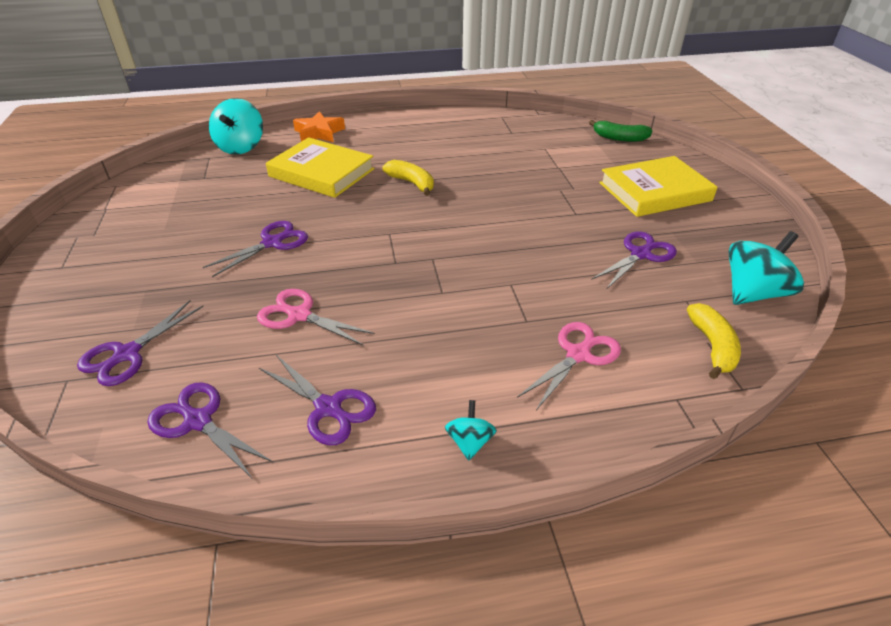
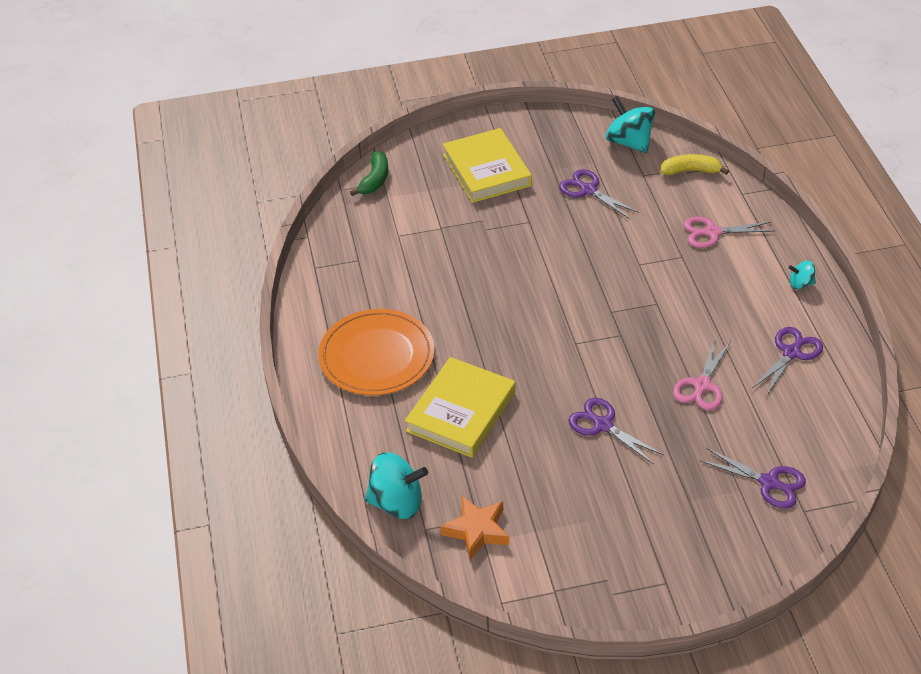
camera: 90 degrees left, 5 degrees up
purple scissors [147,382,273,479] -> none
orange star [293,111,345,142] -> orange star moved to [440,495,509,560]
yellow banana [382,160,434,196] -> none
pink scissors [517,322,621,410] -> pink scissors turned 45 degrees counterclockwise [683,217,775,248]
none -> orange plate [318,309,434,395]

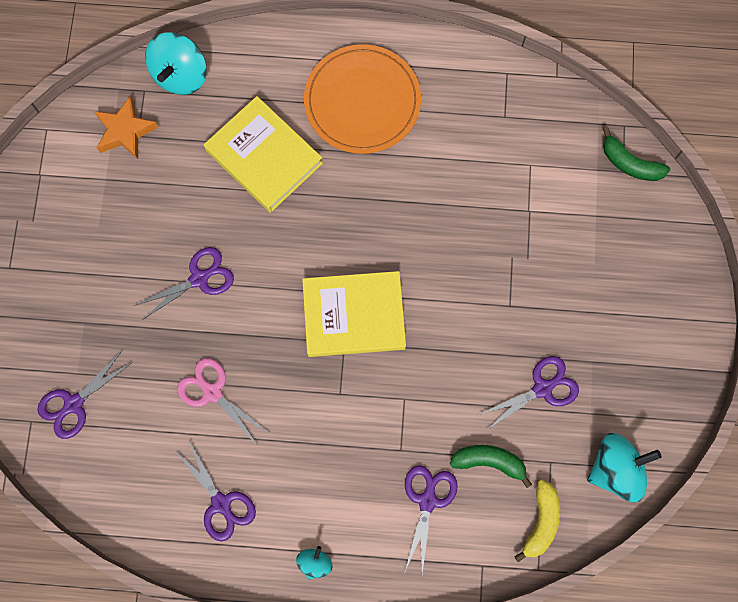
camera: 105 degrees right, 30 degrees up
yellow book [443,128,532,203] -> yellow book moved to [302,271,406,357]
pink scissors [683,217,775,248] -> purple scissors [405,465,458,574]
none -> green banana [450,445,532,488]

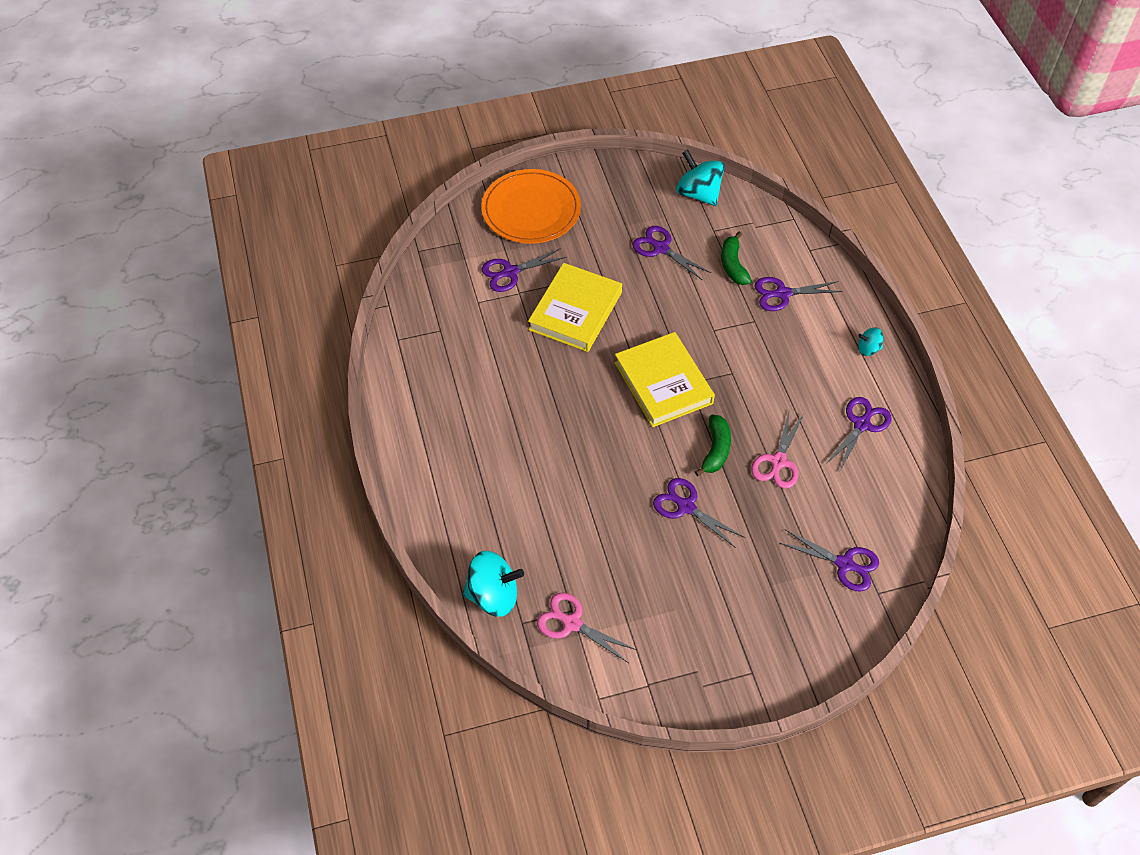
camera: 110 degrees left, 20 degrees down
orange star [94,96,159,159] -> pink scissors [537,592,637,663]
yellow book [204,96,323,213] -> yellow book moved to [528,263,622,352]
orange plate [304,44,421,154] -> orange plate moved to [481,169,581,244]
yellow banana [514,480,560,562] -> none
green banana [603,127,670,181] -> green banana moved to [695,414,731,476]
none -> purple scissors [482,248,567,292]

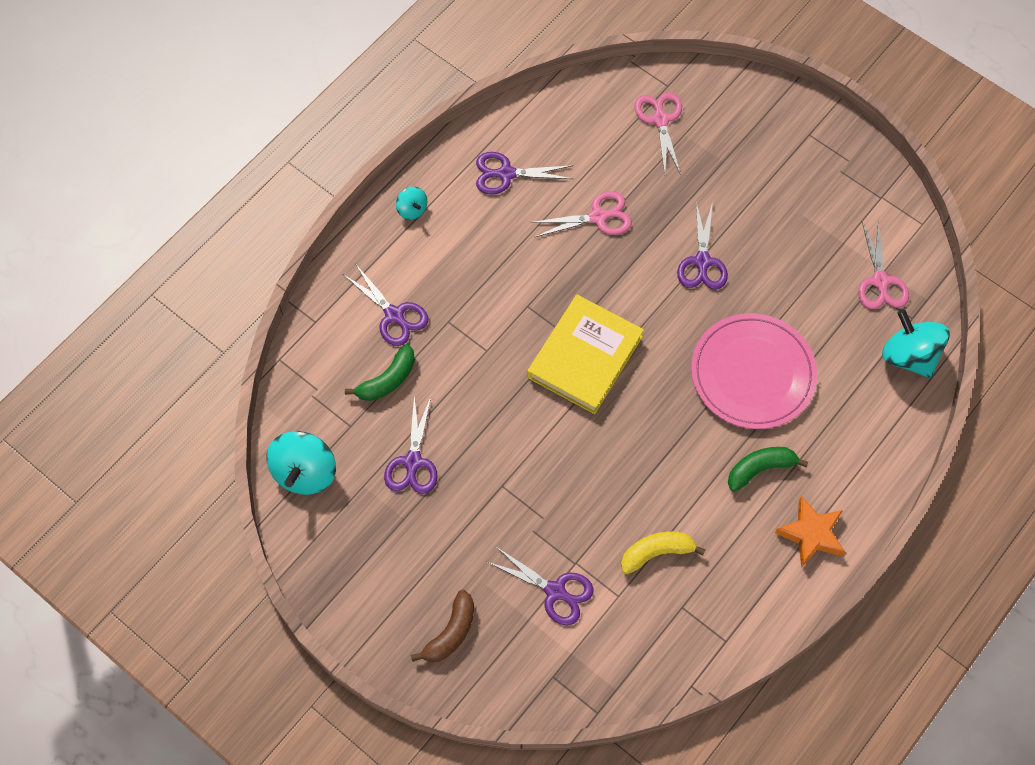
camera: 125 degrees left, 10 degrees up
orange plate [481,169,581,244] -> brown banana [411,590,474,662]
yellow book [528,263,622,352] -> none
green banana [695,414,731,476] -> green banana moved to [728,447,808,492]
purple scissors [780,529,879,592] -> pink scissors [634,92,682,175]
none -> yellow banana [621,532,706,574]
none -> pink plate [691,313,817,429]
none -> orange star [775,496,845,568]

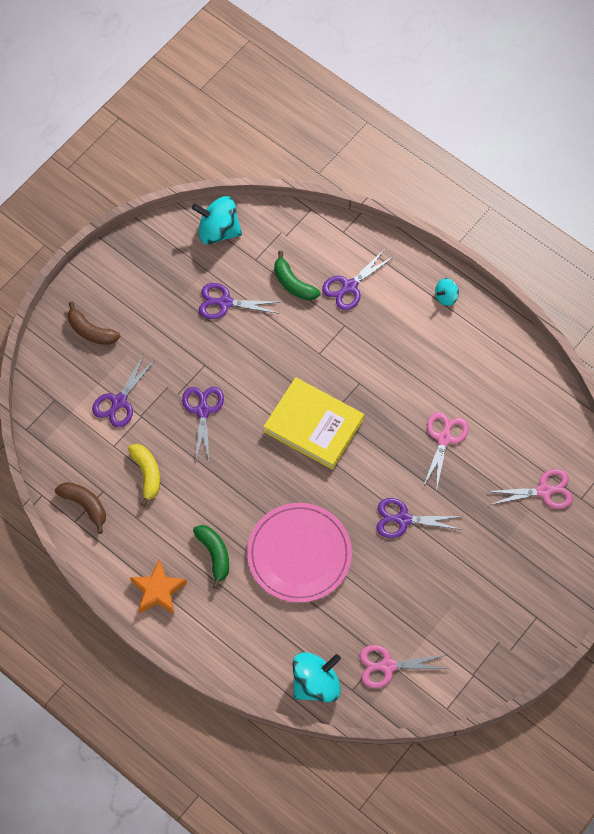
camera: 90 degrees right, 0 degrees up
purple scissors [476,152,573,195] -> purple scissors moved to [182,387,224,463]
pink scissors [531,191,632,237] -> pink scissors turned 150 degrees counterclockwise [423,412,469,492]
none -> brown banana [55,482,106,534]

